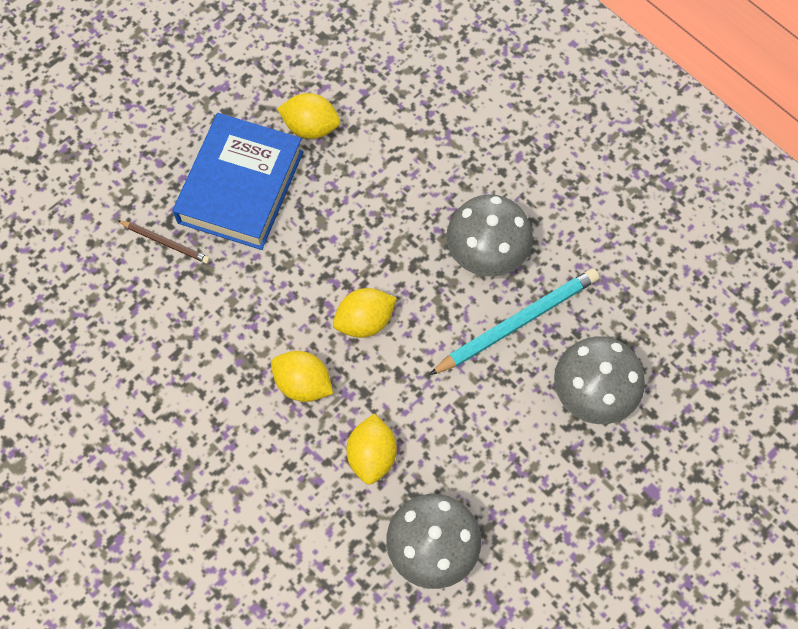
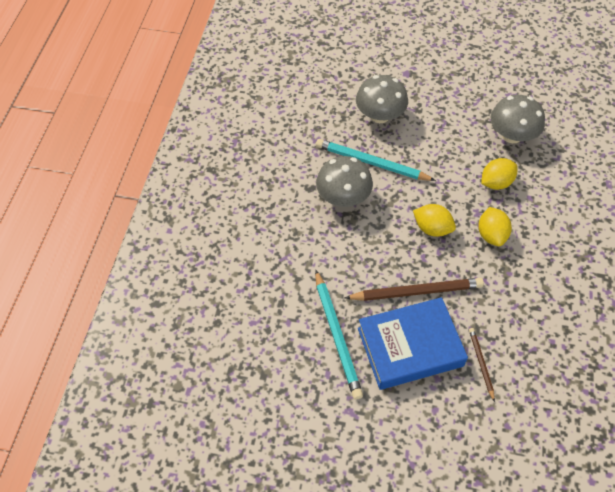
camera: 125 degrees left, 10 degrees down
yellow lemon [277,93,340,139] -> turquoise pencil [315,270,363,400]
none -> brown pencil [345,278,484,301]

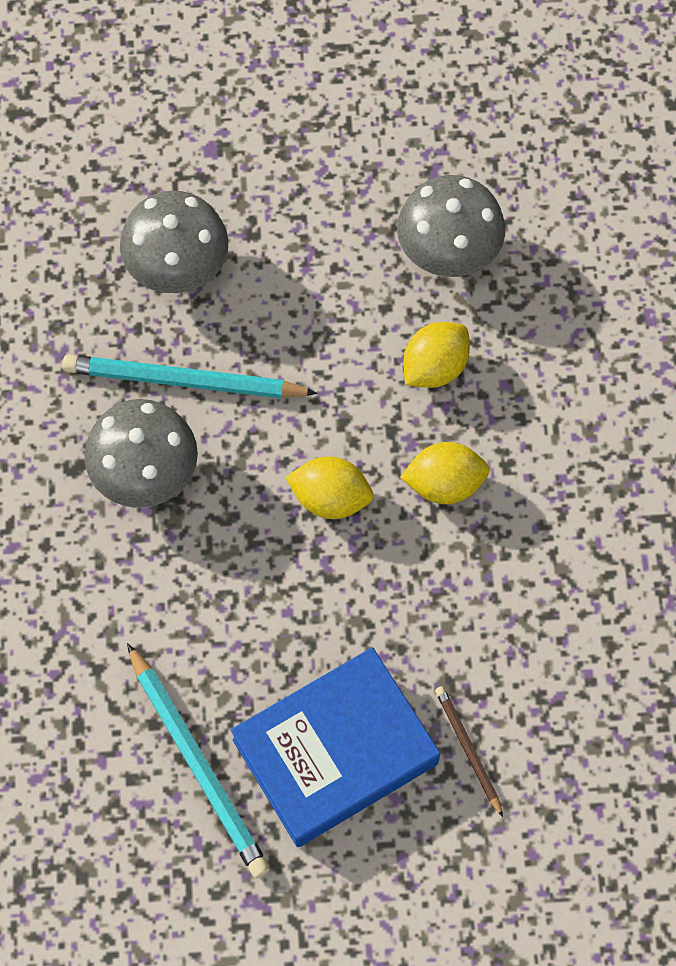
camera: 15 degrees left, 10 degrees up
brown pencil [345,278,484,301] -> none
yellow lemon [478,207,512,246] -> yellow lemon turned 75 degrees counterclockwise [400,442,490,504]

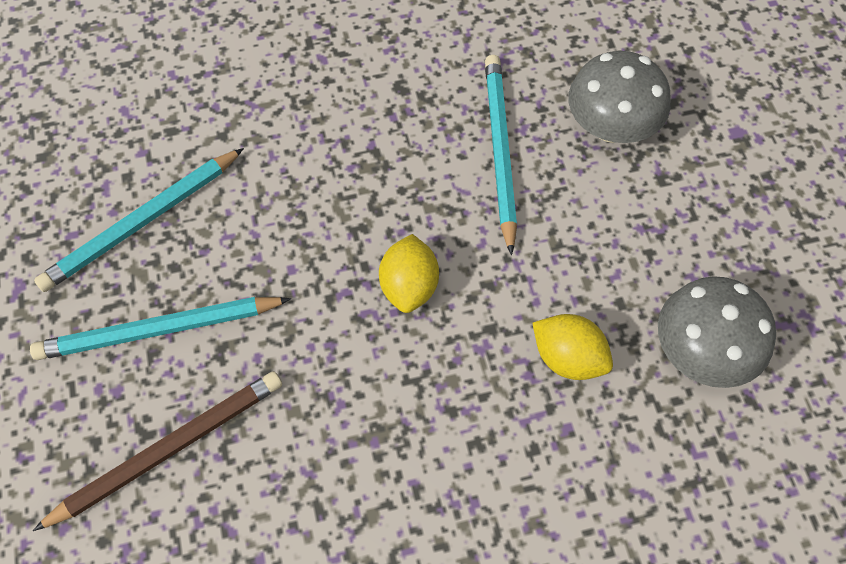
camera: 80 degrees right, 5 degrees down
grey mushroom [84,399,198,508] -> none
blue book [231,647,440,847] -> turquoise pencil [30,297,291,360]
yellow lemon [400,442,490,504] -> none
brown pencil [435,686,503,817] -> brown pencil [33,371,282,531], size x1.88

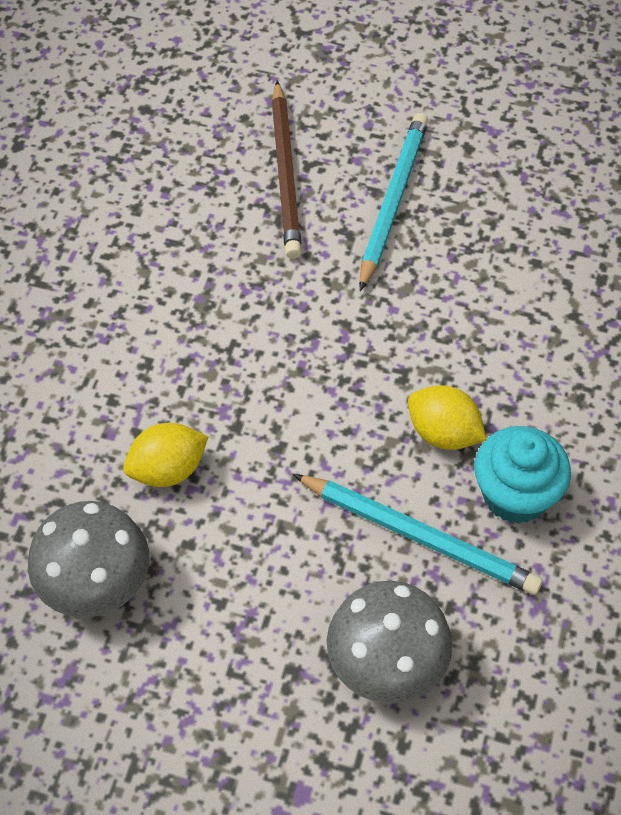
camera: 120 degrees right, 5 degrees down
turquoise pencil [34,148,244,292] -> none
yellow lemon [379,234,439,313] -> yellow lemon moved to [408,385,487,450]
none -> turquoise cupcake [474,426,571,524]

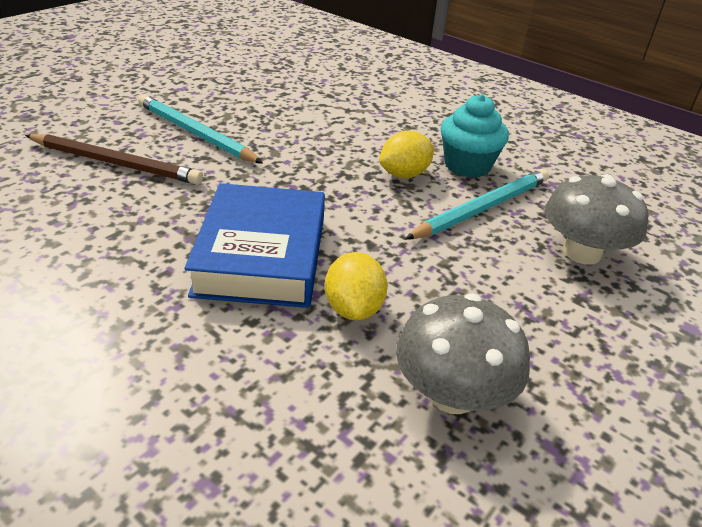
camera: 70 degrees left, 20 degrees down
none -> blue book [184,183,325,308]

